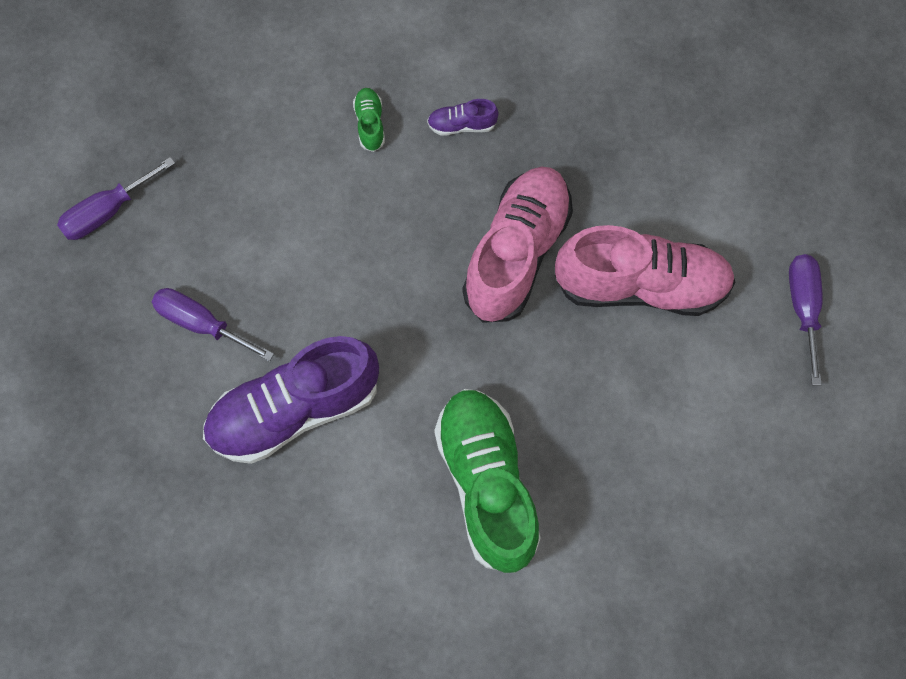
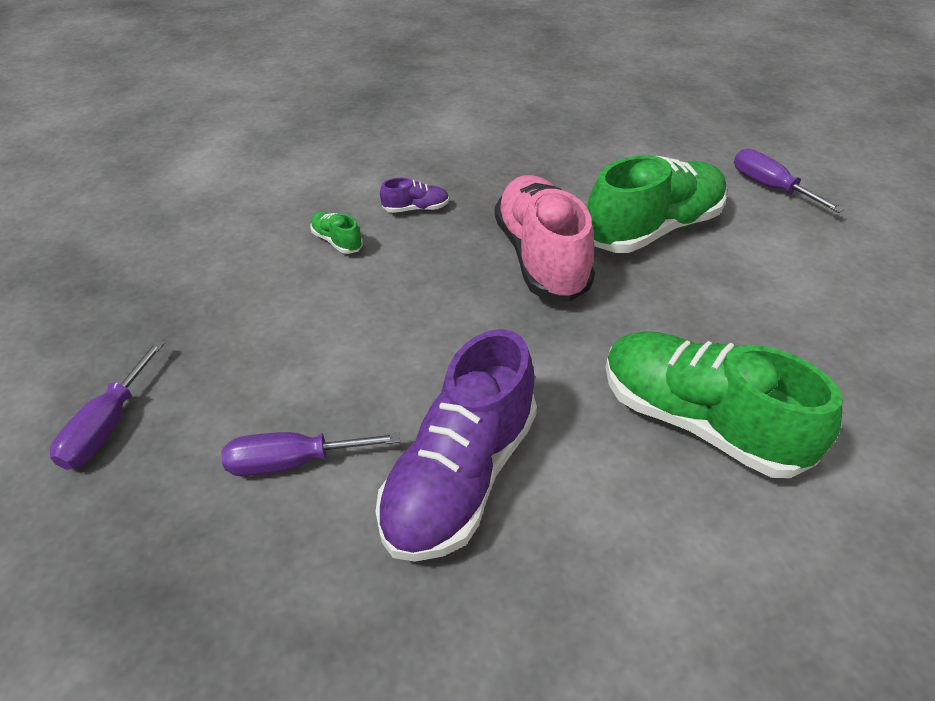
camera: 35 degrees left, 25 degrees down
purple shoe [427,99,499,136] -> purple shoe turned 150 degrees counterclockwise [380,178,449,213]
pink shoe [555,225,735,316] -> green shoe [587,155,727,253]

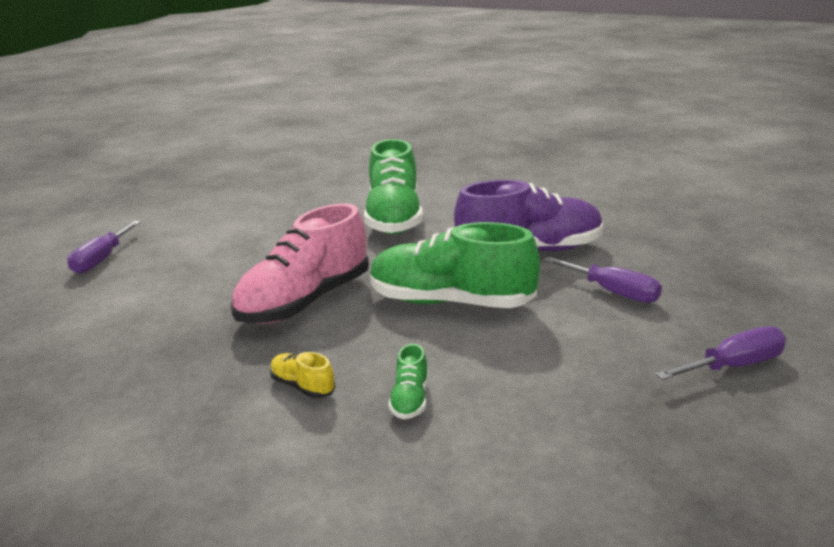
camera: 130 degrees left, 20 degrees down
purple shoe [380,178,449,213] -> yellow shoe [270,352,336,398]
green shoe [587,155,727,253] -> green shoe moved to [370,222,540,308]

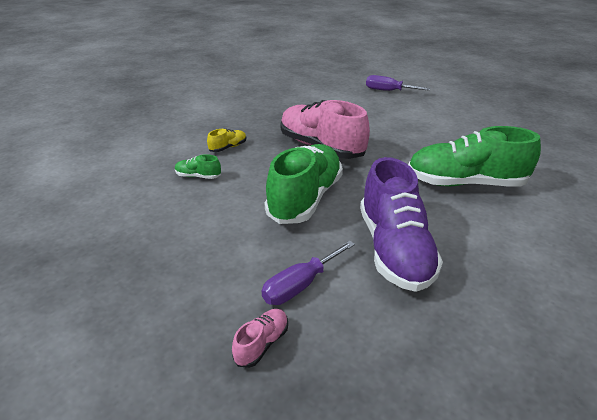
camera: 95 degrees right, 10 degrees up
purple screwdriver [655,326,786,380] -> none
none -> pink shoe [232,309,288,368]

